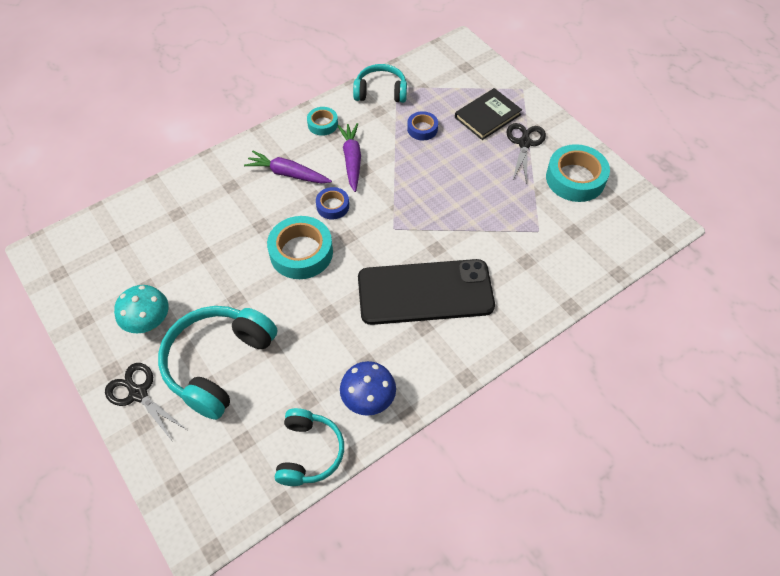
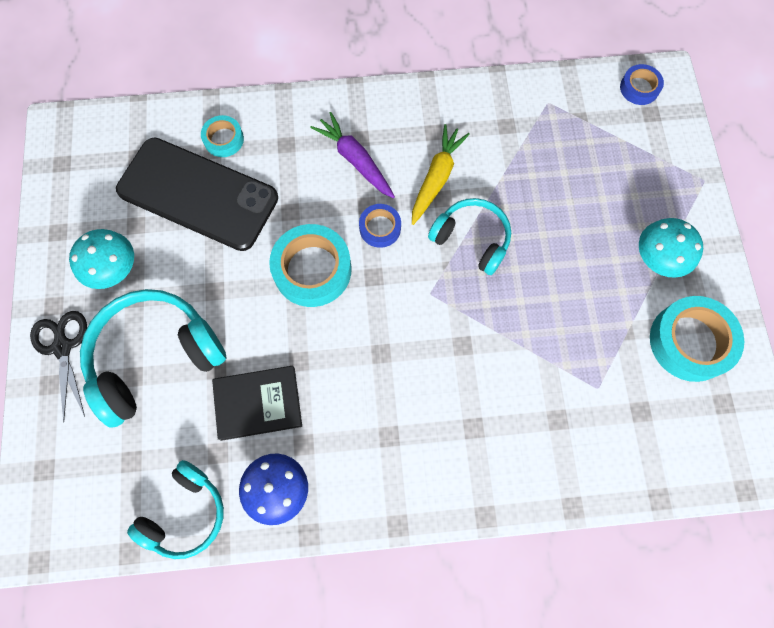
camera: 30 degrees right, 15 degrees up
turquoise tape [307,107,338,136] -> turquoise tape moved to [201,115,244,157]
purple carrot [338,123,361,192] -> yellow carrot [412,124,470,225]
turquoise headphones [353,64,407,103] -> turquoise headphones moved to [428,198,511,275]
black phone [358,259,495,325] -> black phone moved to [116,138,278,251]
blue tape [407,111,438,140] -> blue tape moved to [620,64,664,105]
black book [455,88,522,140] -> black book moved to [212,366,302,441]
black scissors [506,123,546,184] -> turquoise mushroom [639,218,703,278]

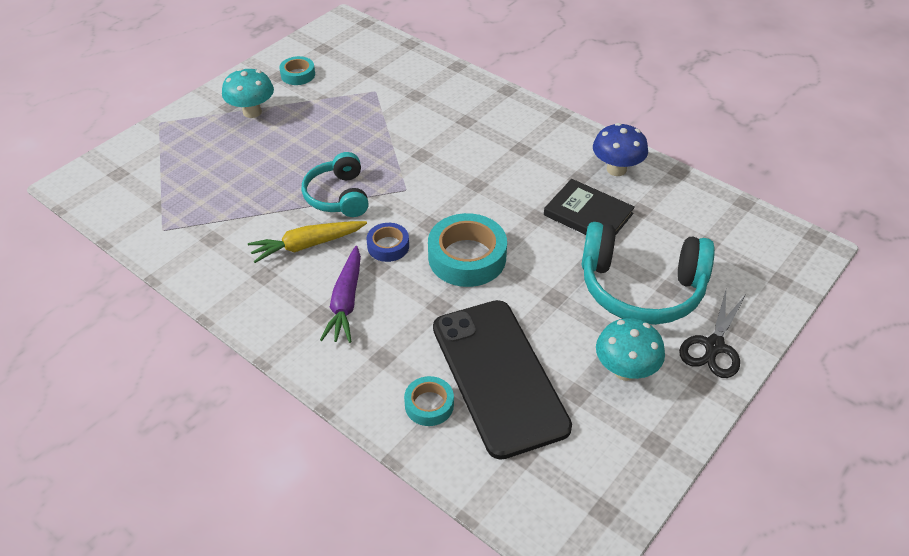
camera: 135 degrees left, 25 degrees down
turquoise headphones [127,460,224,559] -> none
blue tape [620,64,664,105] -> none
turquoise tape [650,296,744,382] -> turquoise tape [279,56,315,85], size x0.54

